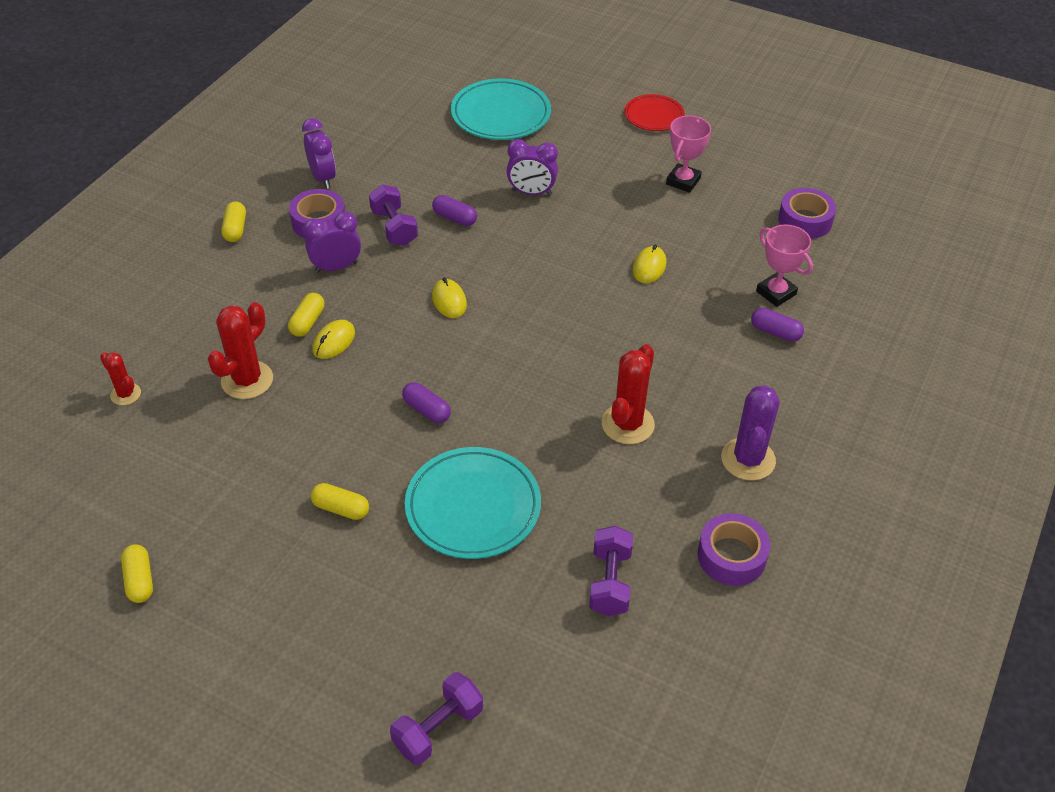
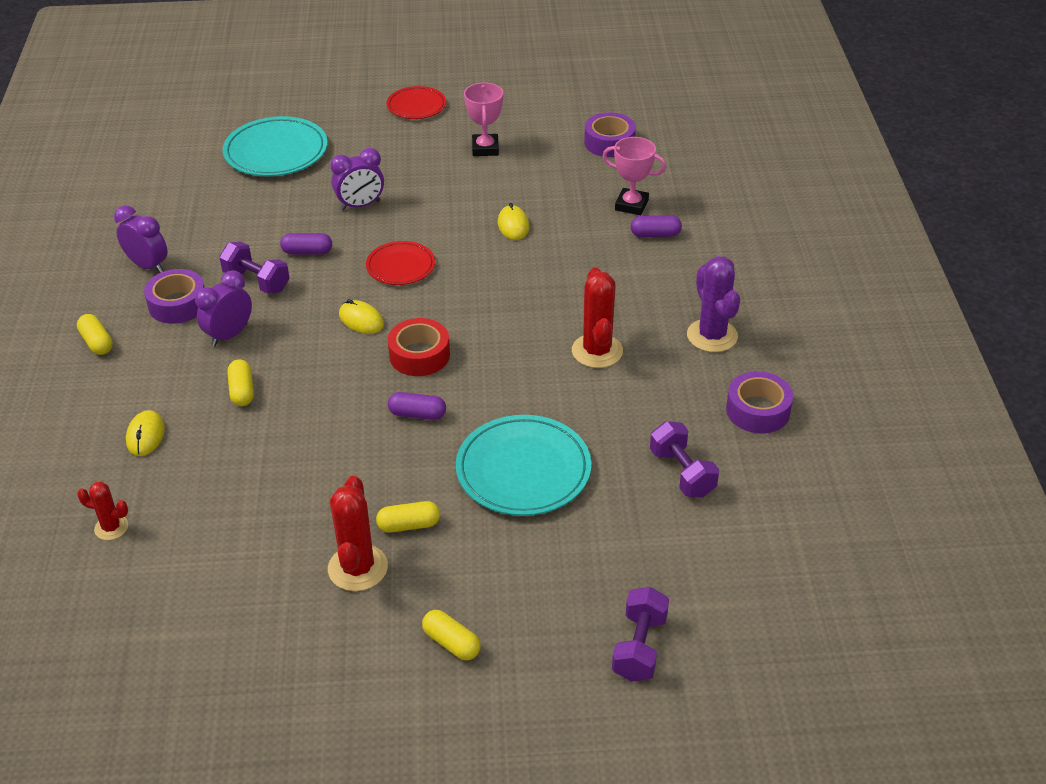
camera: 30 degrees left, 5 degrees down
yellow capsule [121,544,153,603] -> yellow capsule moved to [422,610,481,660]
red cactus [208,302,273,399] -> red cactus moved to [328,476,388,591]
yellow mouse [313,320,355,359] -> yellow mouse moved to [126,410,165,456]
none -> red plate [366,241,435,285]
none -> red tape [388,318,450,376]

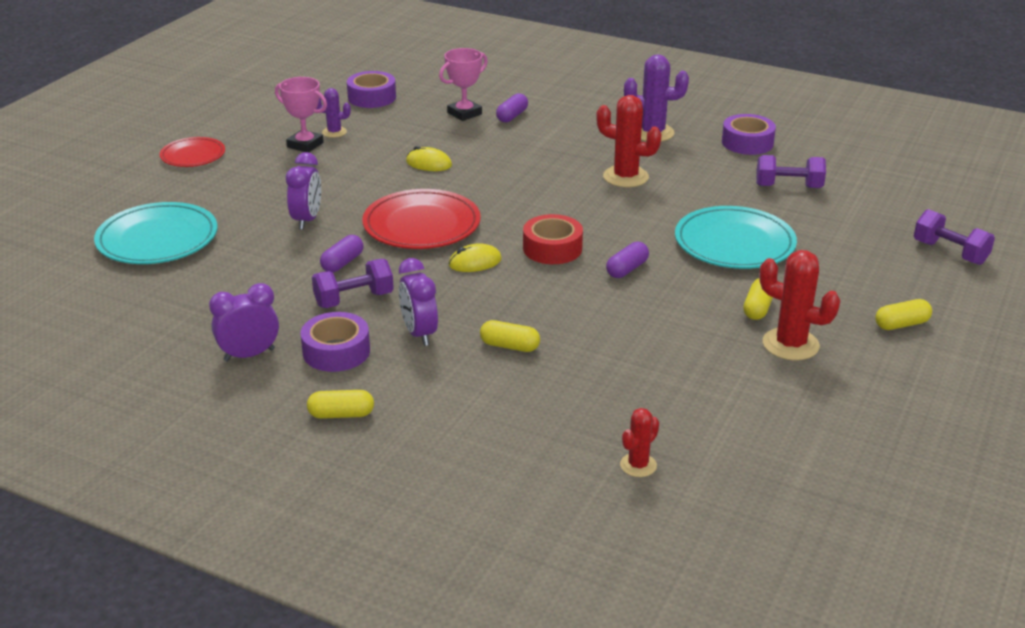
camera: 60 degrees left, 10 degrees down
yellow mouse [126,410,165,456] -> none
red plate [366,241,435,285] -> red plate [362,189,481,249], size x1.67
none -> purple cactus [317,88,351,138]

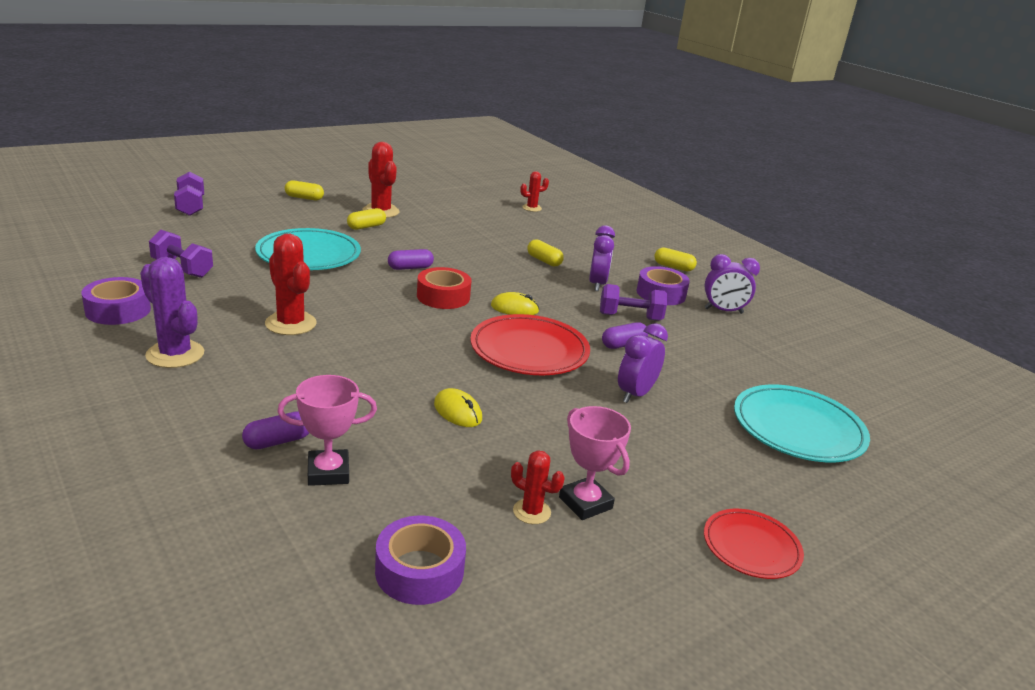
camera: 155 degrees left, 5 degrees down
purple cactus [317,88,351,138] -> red cactus [511,450,565,524]

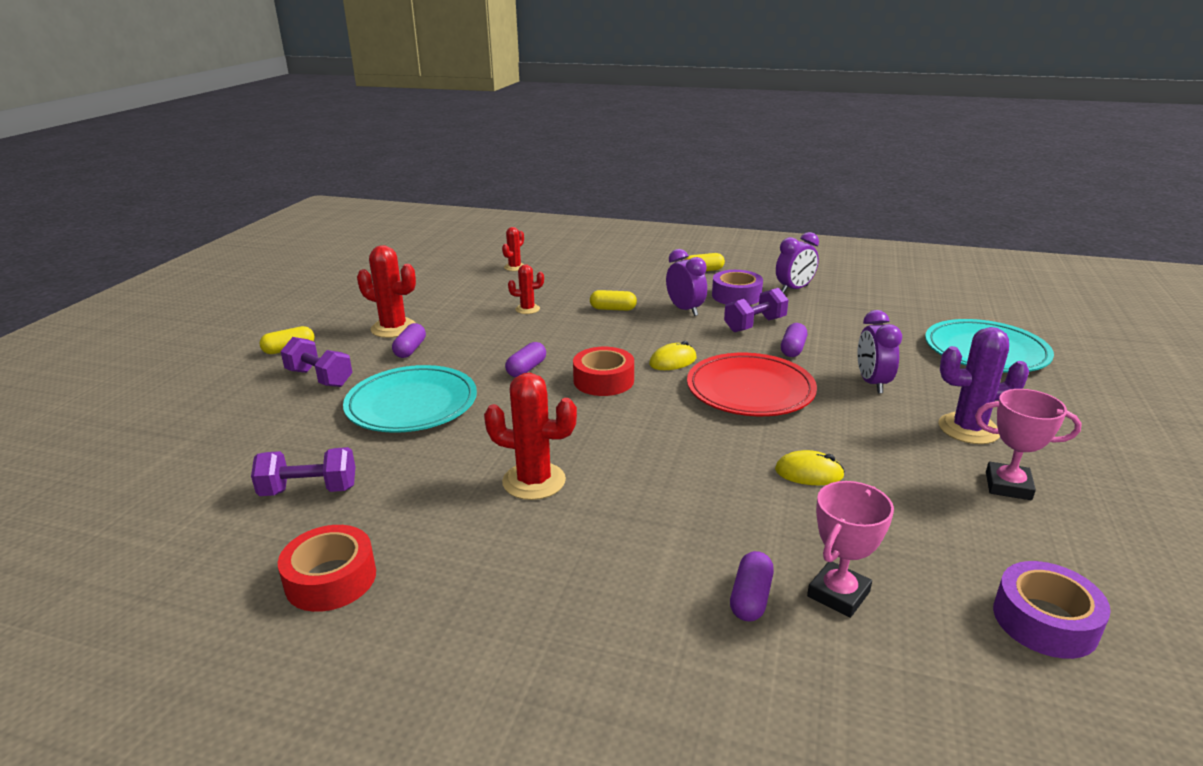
camera: 35 degrees left, 0 degrees up
purple tape [81,277,151,325] -> red tape [278,525,376,612]
purple cactus [140,257,204,368] -> purple cactus moved to [938,327,1029,444]
purple dumbbell [174,171,204,216] -> purple dumbbell moved to [280,337,352,387]
yellow capsule [347,208,386,230] -> purple capsule [392,323,426,358]
red cactus [511,450,565,524] -> red cactus moved to [508,264,544,314]
red plate [704,509,804,579] -> none

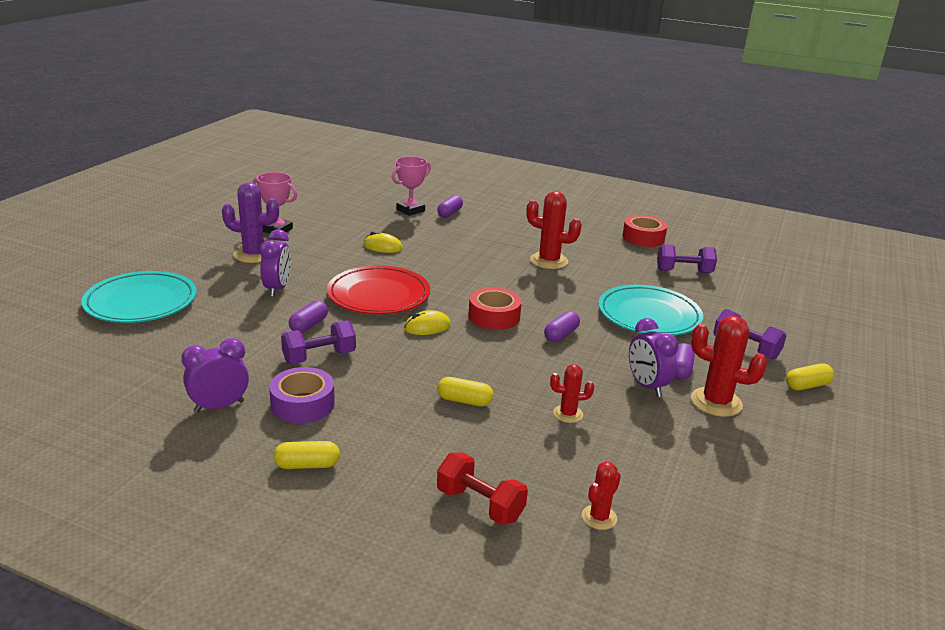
camera: 175 degrees left, 0 degrees up
purple clock [666,249,707,316] -> purple clock moved to [629,318,678,397]
purple tape [993,561,1111,659] -> none
none -> red dumbbell [437,452,528,525]

